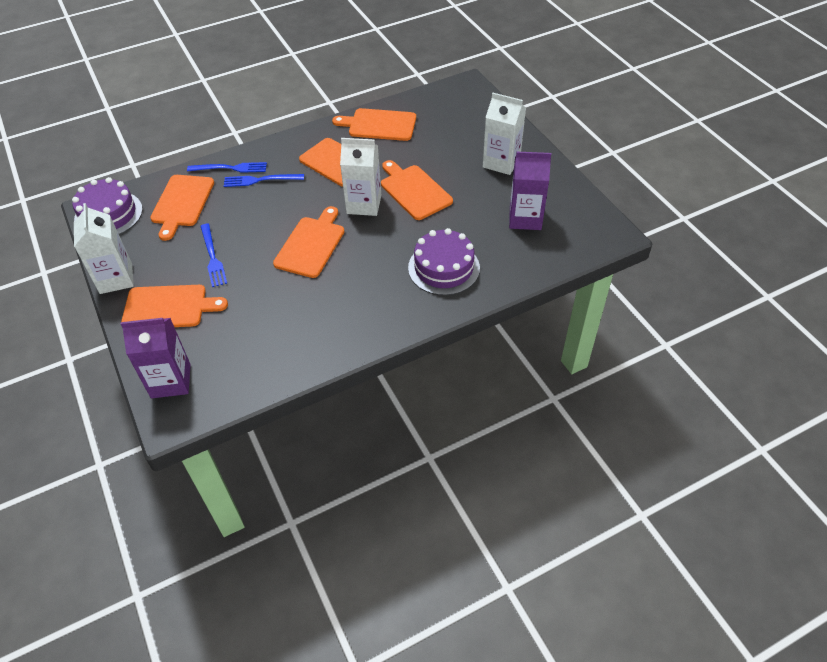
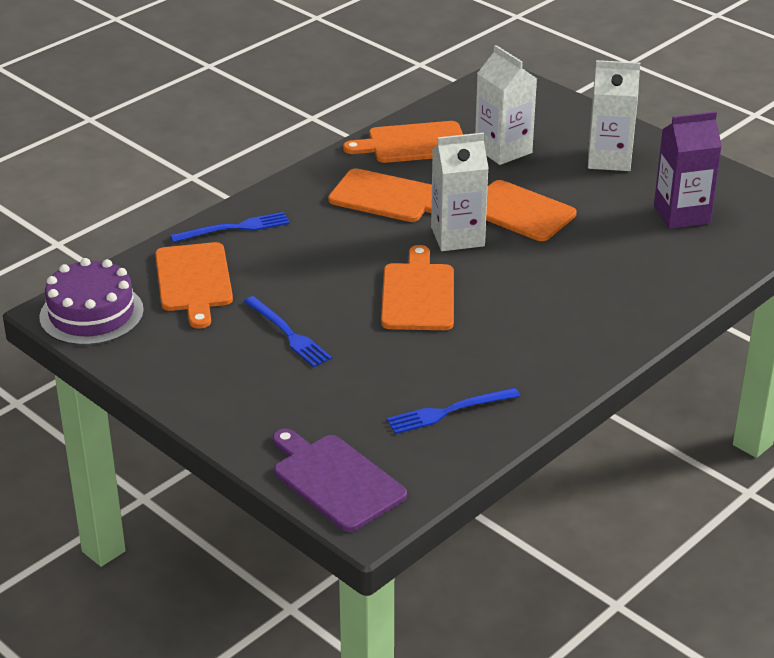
camera: 20 degrees left, 15 degrees down
white carton [74,203,134,294] -> white carton moved to [475,45,537,165]
orange cutting board [121,285,228,327] -> none
purple carton [121,318,191,398] -> purple cutting board [273,429,407,532]
blue fork [224,174,304,187] -> blue fork moved to [387,388,520,434]
purple cake [408,228,480,295] -> none

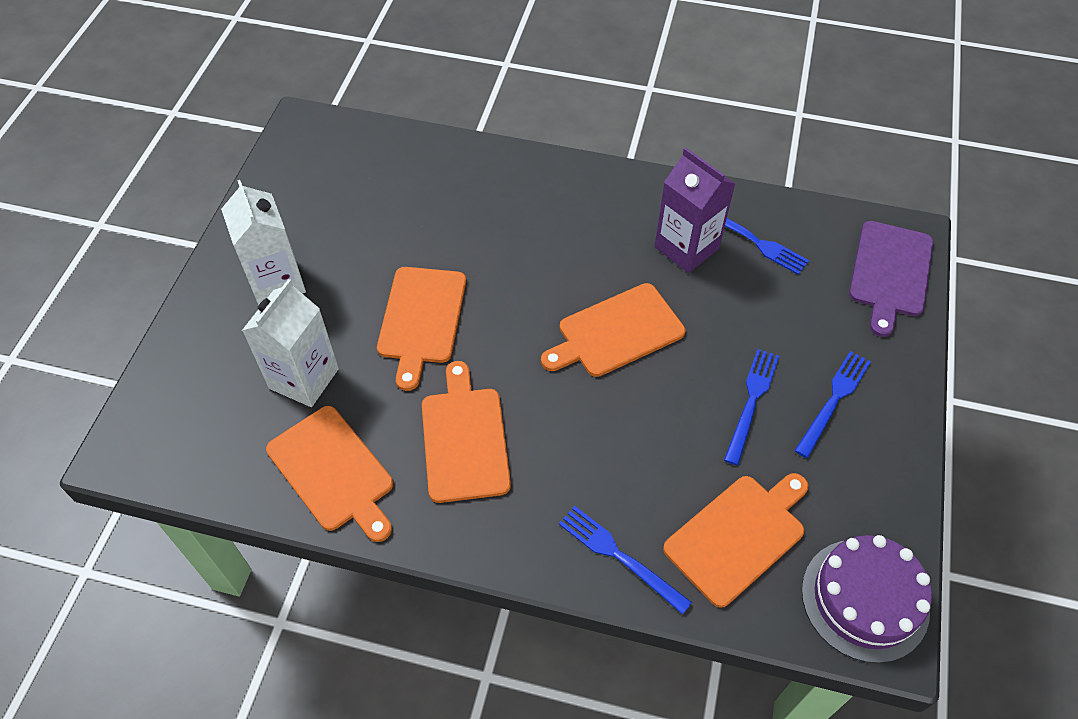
camera: 120 degrees left, 20 degrees up
white carton [431,133,489,251] -> none
purple carton [654,111,722,229] -> purple carton moved to [654,148,735,273]
none -> blue fork [795,351,871,458]

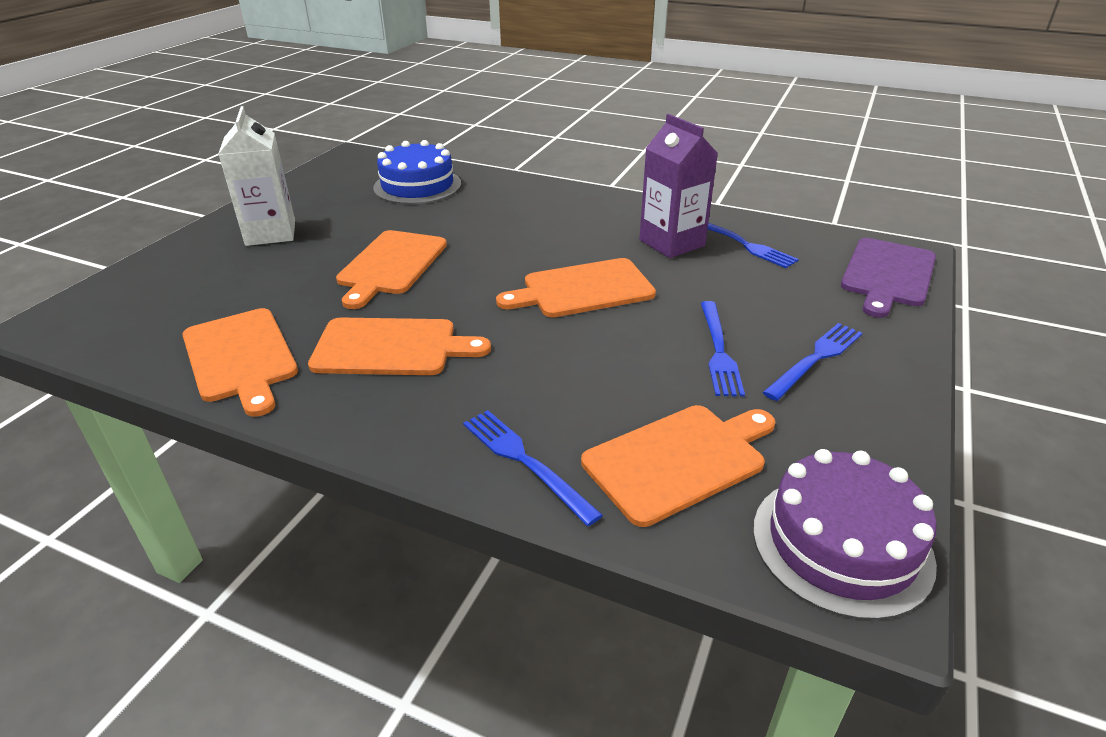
camera: 10 degrees right, 20 degrees down
white carton [242,279,339,407] -> none
orange cutting board [422,361,511,503] -> orange cutting board turned 90 degrees clockwise [308,318,491,375]
blue fork [724,349,779,465] -> blue fork turned 150 degrees clockwise [701,301,745,397]
none -> blue cake [373,140,461,204]

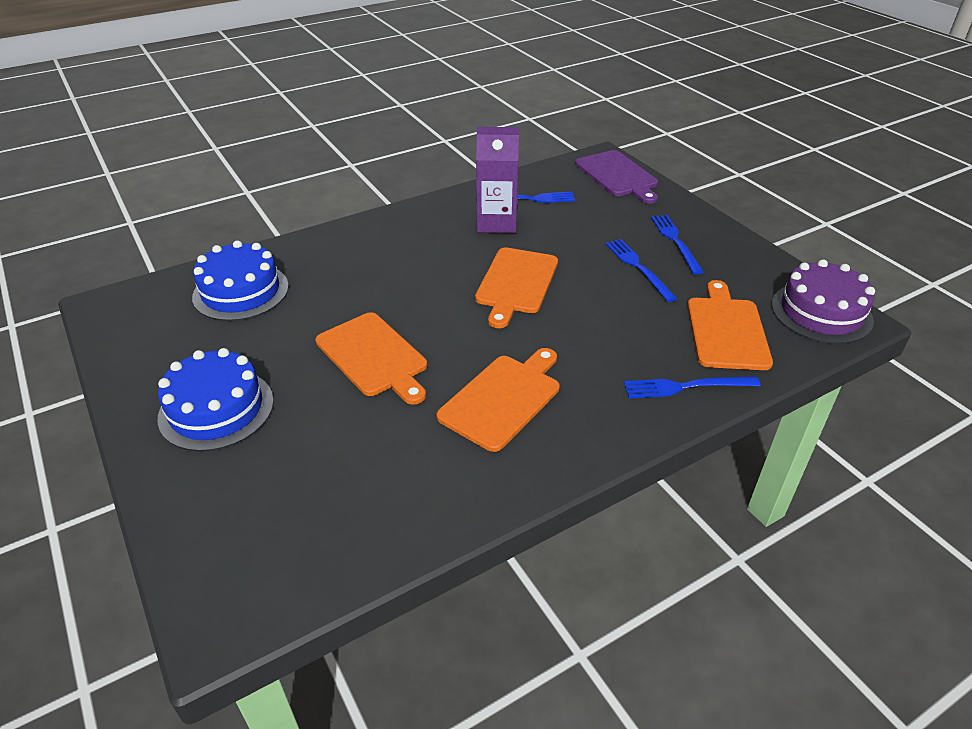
camera: 55 degrees left, 5 degrees up
orange cutting board [182,308,298,417] -> none
white carton [218,106,295,246] -> blue cake [157,348,274,451]
blue fork [701,301,745,397] -> blue fork turned 150 degrees counterclockwise [605,239,677,302]

